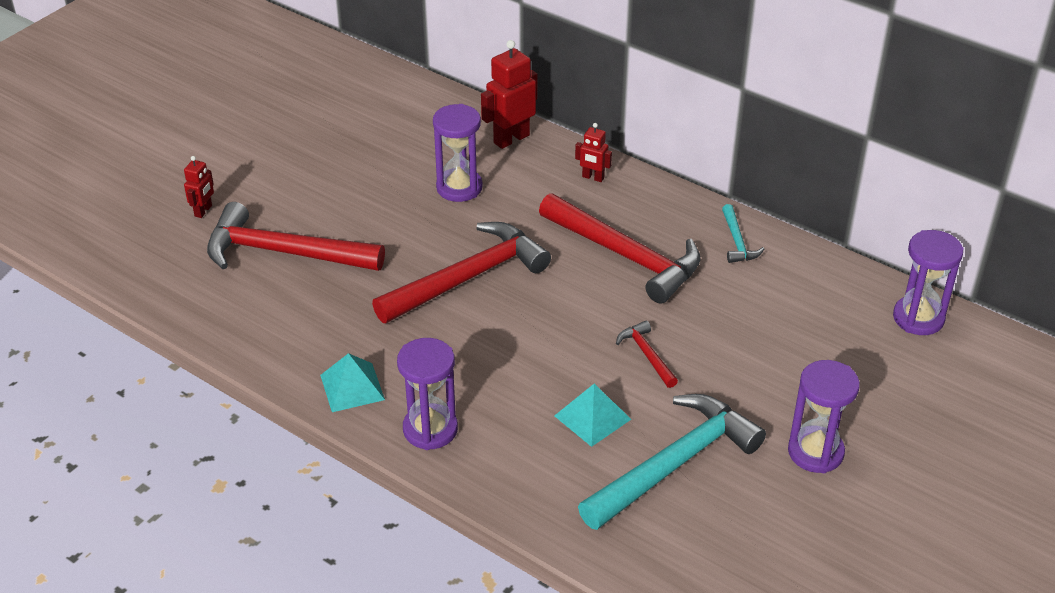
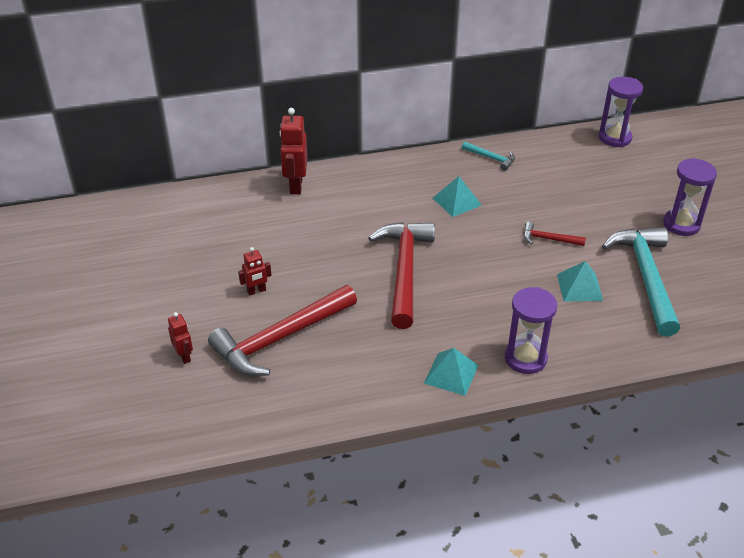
camera: 50 degrees left, 0 degrees up
purple hourglass [433,104,483,202] -> none
red hammer [539,193,701,304] -> turquoise pyramid [433,176,482,217]
red robot [575,123,612,182] -> red robot moved to [238,247,272,296]

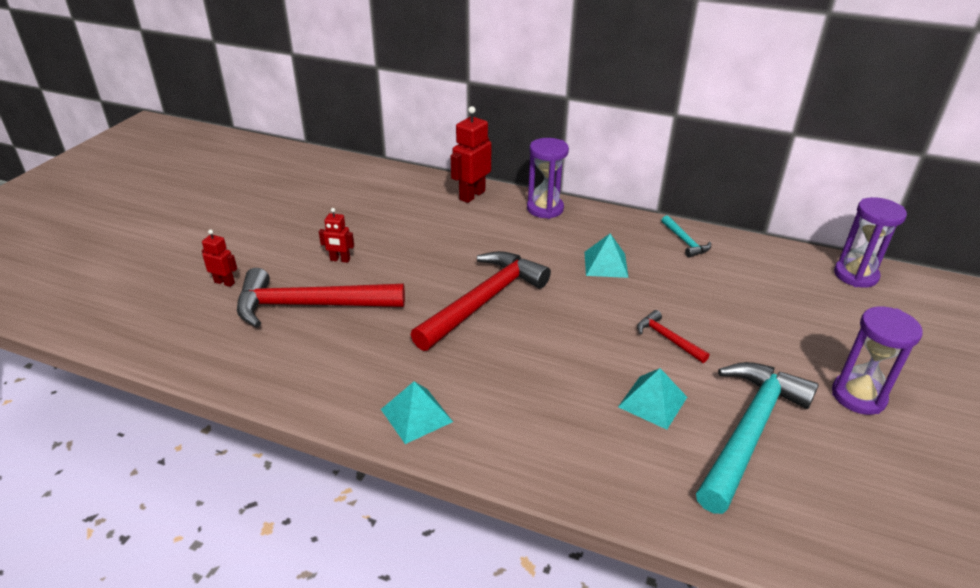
camera: 35 degrees right, 5 degrees down
red robot [168,312,193,364] -> red robot turned 75 degrees counterclockwise [202,229,237,287]
purple hourglass [505,287,557,374] -> purple hourglass moved to [527,138,569,219]

